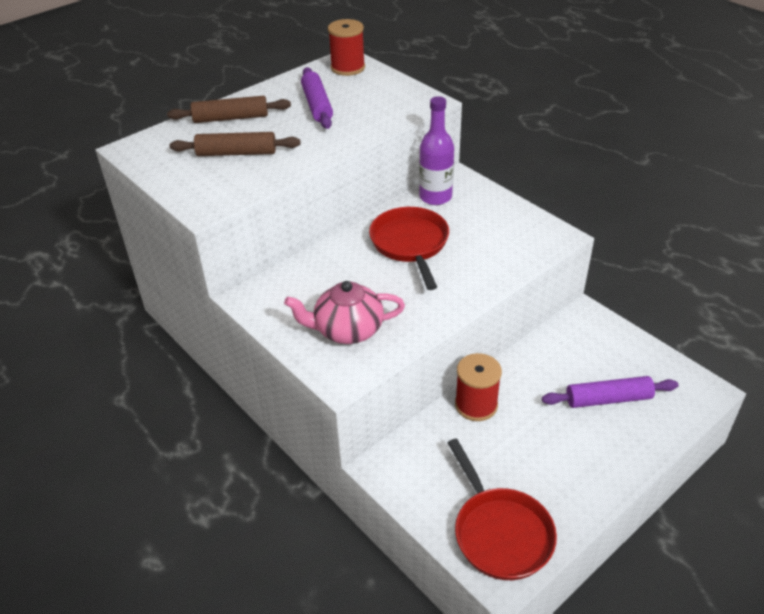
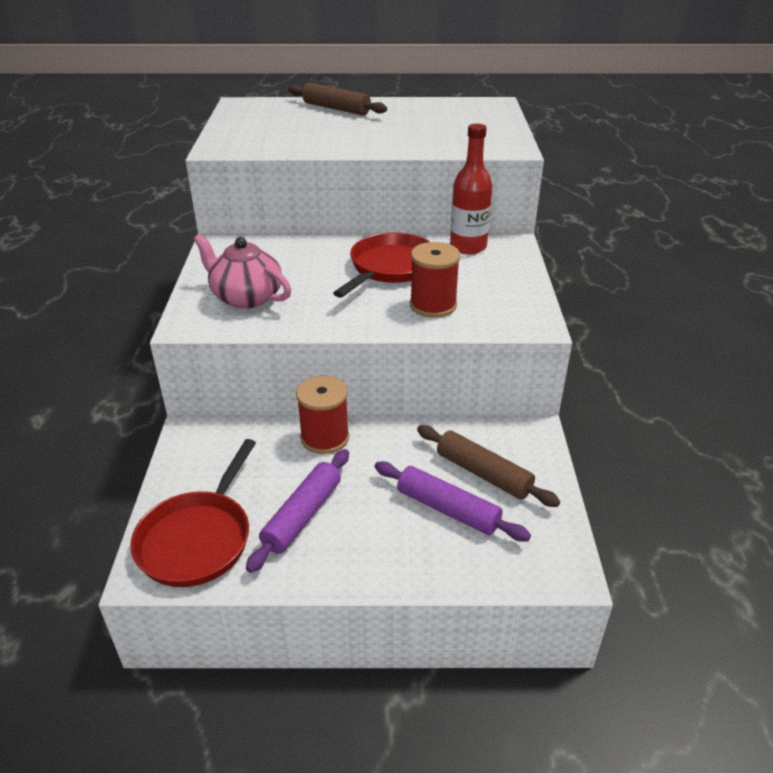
camera: 40 degrees right, 5 degrees down
brown rolling pin [169,132,301,156] -> brown rolling pin moved to [417,425,560,507]
purple rolling pin [301,67,333,129] -> purple rolling pin moved to [246,449,349,573]
red spool [328,19,365,76] -> red spool moved to [410,242,461,318]
purple bottle [419,96,454,205] -> red bottle [450,124,492,254]

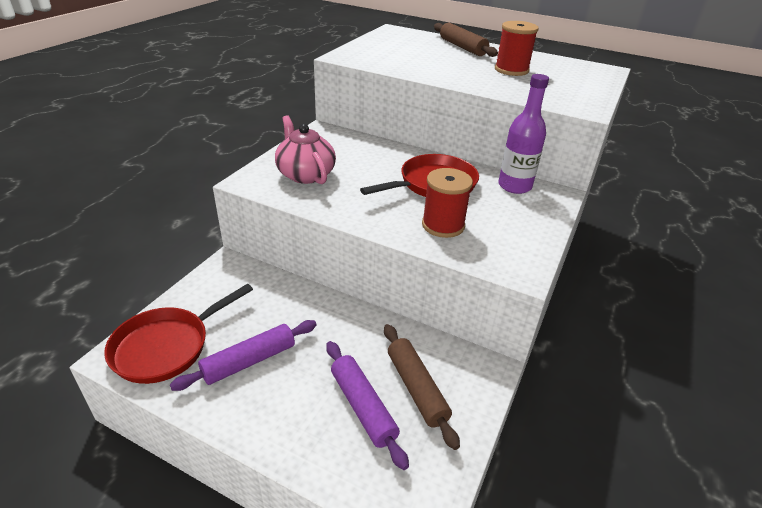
camera: 25 degrees right, 0 degrees up
red spool [296,376,349,454] -> red spool moved to [495,21,539,76]
red bottle [450,124,492,254] -> purple bottle [498,74,549,194]

